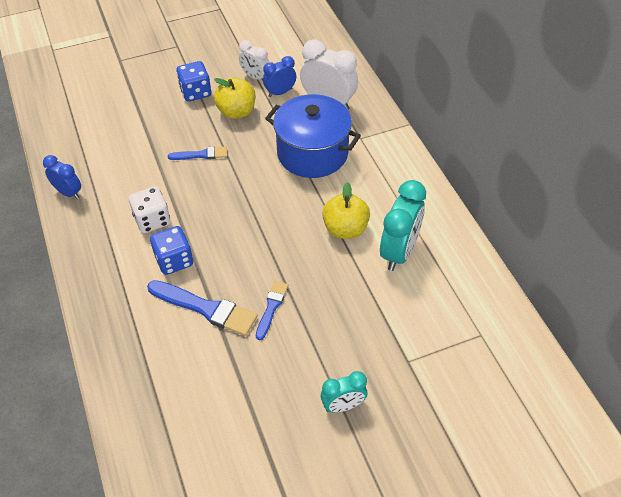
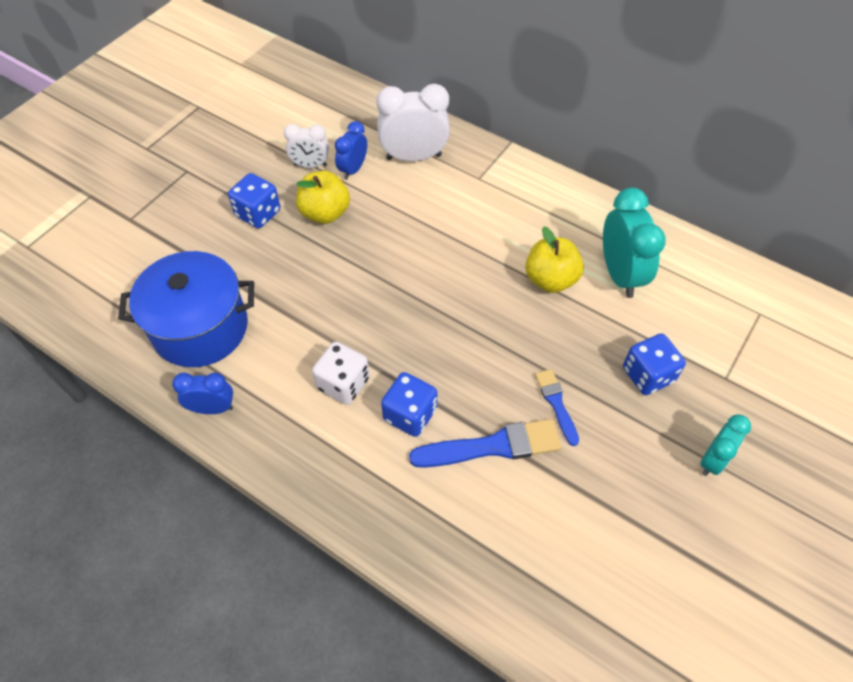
camera: 35 degrees left, 5 degrees up
blue brush [168,147,227,160] -> none
blue pot [265,94,361,178] -> blue pot moved to [118,251,254,367]
none -> blue dice [623,333,686,395]

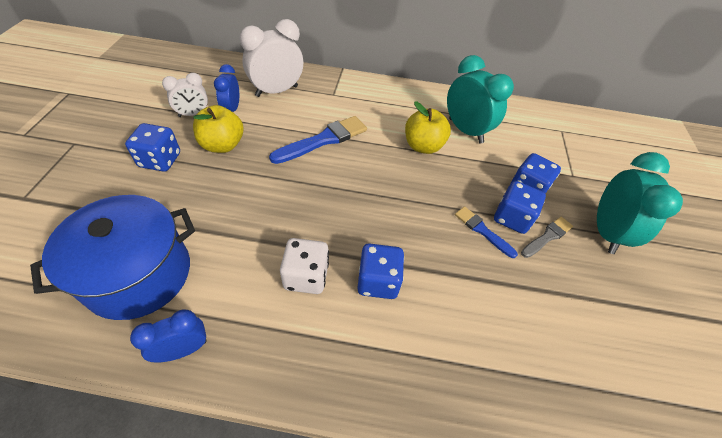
camera: 30 degrees left, 5 degrees down
blue brush [409,419,562,468] -> blue brush moved to [269,116,367,164]
turquoise clock [700,414,751,476] -> turquoise clock [597,152,683,254], size x1.69
none -> blue dice [494,181,546,234]
none -> grey brush [521,217,573,258]

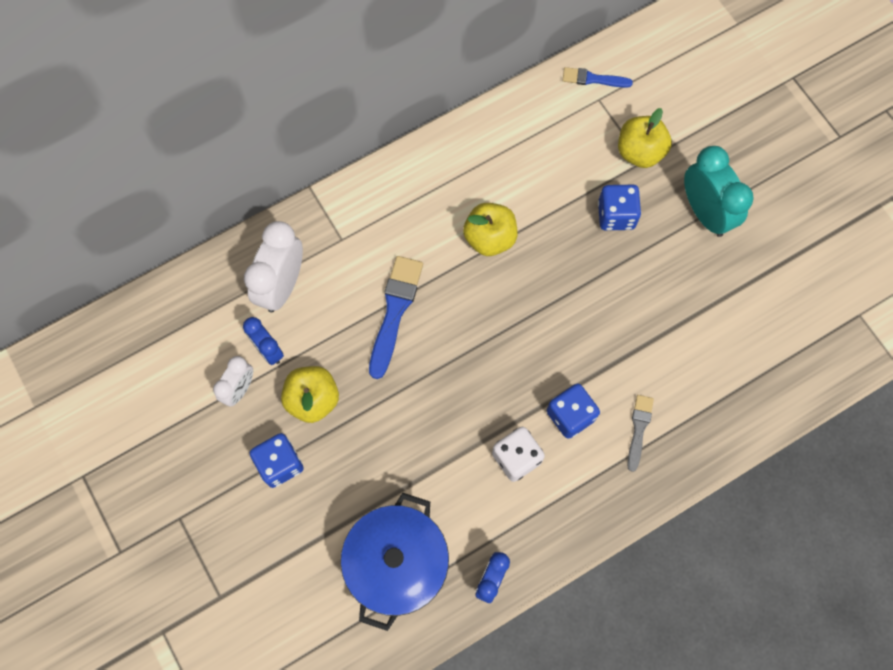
camera: 35 degrees left, 20 degrees up
turquoise clock [447,55,514,143] -> none
blue brush [455,206,518,258] -> blue brush moved to [562,67,633,88]
blue dice [494,181,546,234] -> none
grey brush [521,217,573,258] -> grey brush moved to [627,395,654,472]
none -> yellow apple [618,108,672,168]

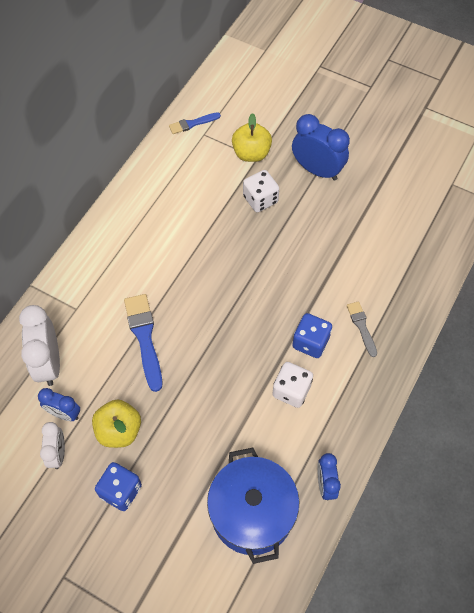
camera: 30 degrees left, 10 degrees down
yellow apple [463,203,518,256] -> none
blue dice [598,185,641,230] -> white dice [243,170,279,212]
turquoise clock [684,146,754,237] -> blue clock [292,114,350,180]

